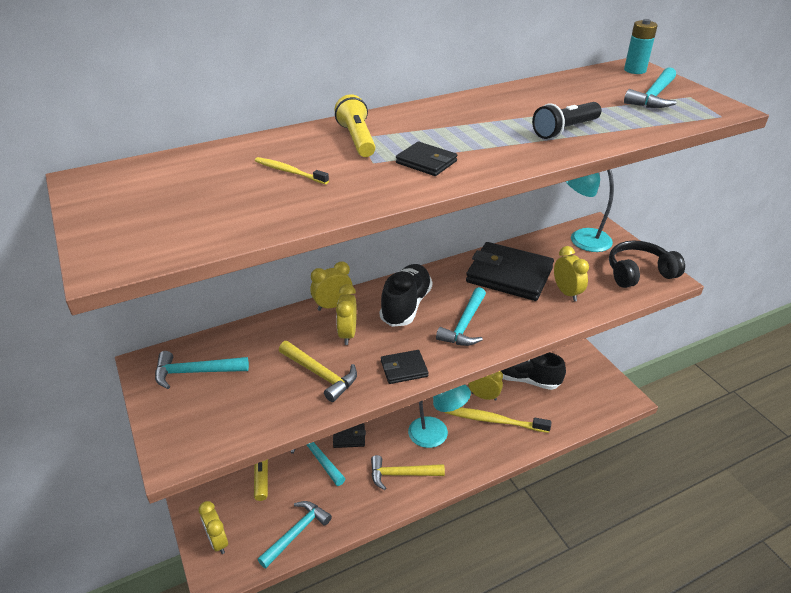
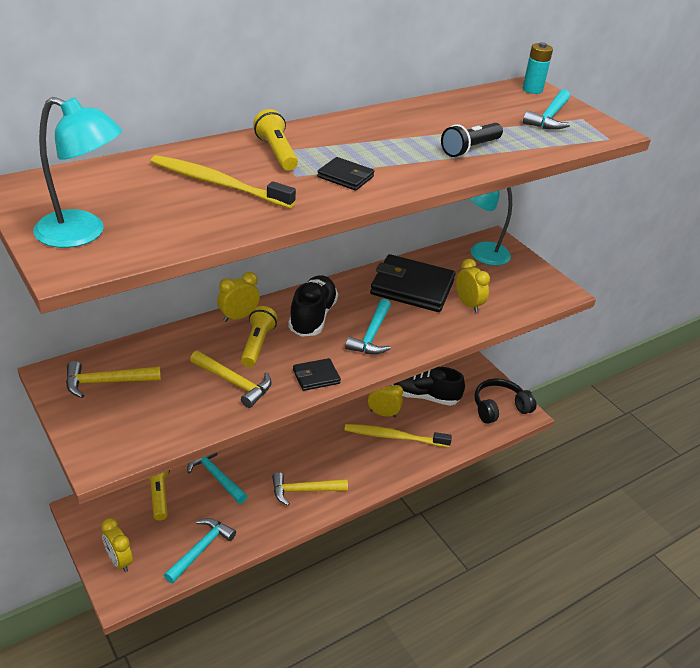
camera: 10 degrees left, 0 degrees up
turquoise hammer [155,351,249,389] -> yellow hammer [66,361,161,398]
yellow toothbrush [255,157,329,184] -> yellow toothbrush [151,155,296,208], size x1.91
black wallet [333,423,366,448] -> none
yellow clock [336,284,357,345] -> yellow flashlight [241,306,277,367]
turquoise lamp [408,385,471,448] -> turquoise lamp moved to [33,97,122,248]
black headphones [609,240,685,288] -> black headphones moved to [474,378,536,424]

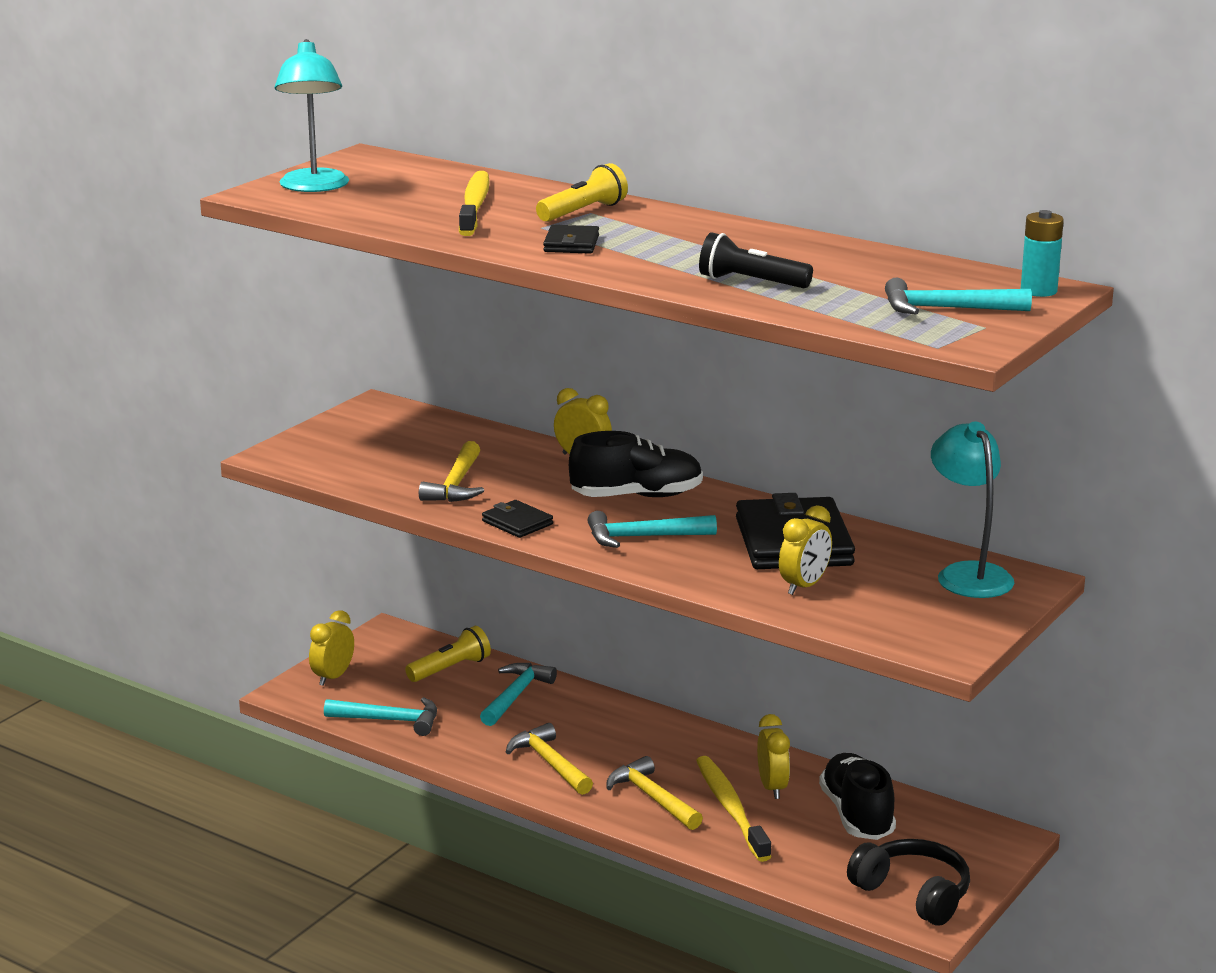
camera: 70 degrees right, 15 degrees down
yellow hammer [66,361,161,398] -> yellow hammer moved to [607,756,703,830]
yellow flashlight [241,306,277,367] -> none

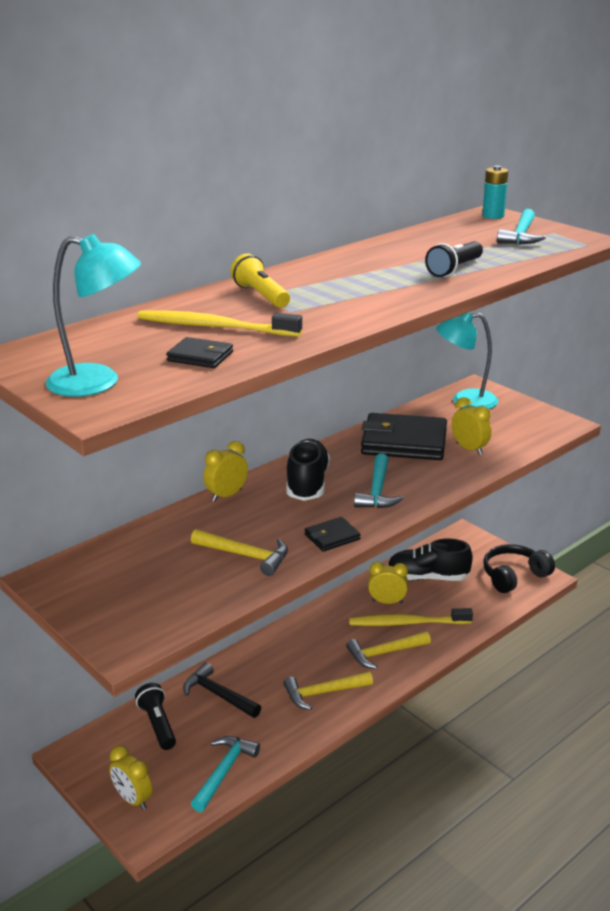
camera: 75 degrees left, 5 degrees up
yellow flashlight [405,626,491,682] -> black flashlight [135,683,176,750]
turquoise hammer [480,663,557,726] -> black hammer [183,662,261,718]
black wallet [543,225,599,254] -> black wallet moved to [166,337,233,368]

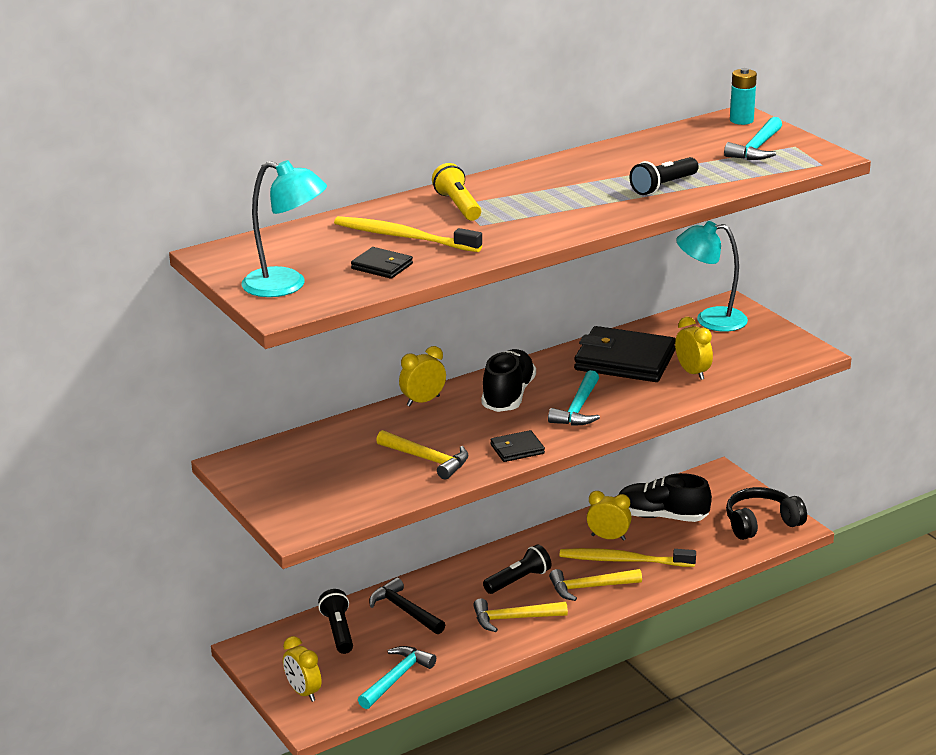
camera: 10 degrees right, 0 degrees up
none -> black flashlight [483,544,551,594]

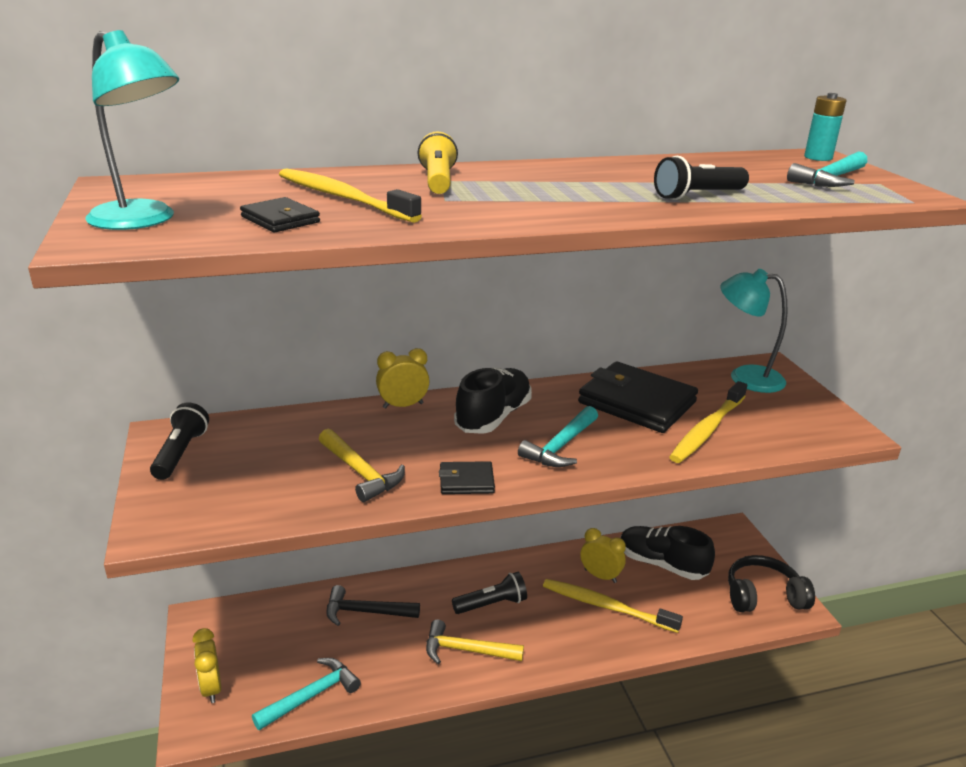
camera: 15 degrees right, 0 degrees up
black flashlight [318,589,353,654] -> black flashlight moved to [150,403,209,480]
black hammer [369,577,445,634] -> black hammer turned 60 degrees counterclockwise [326,585,420,626]
yellow hammer [549,569,642,601] -> none
yellow clock [675,317,713,380] -> yellow toothbrush [669,381,747,463]

